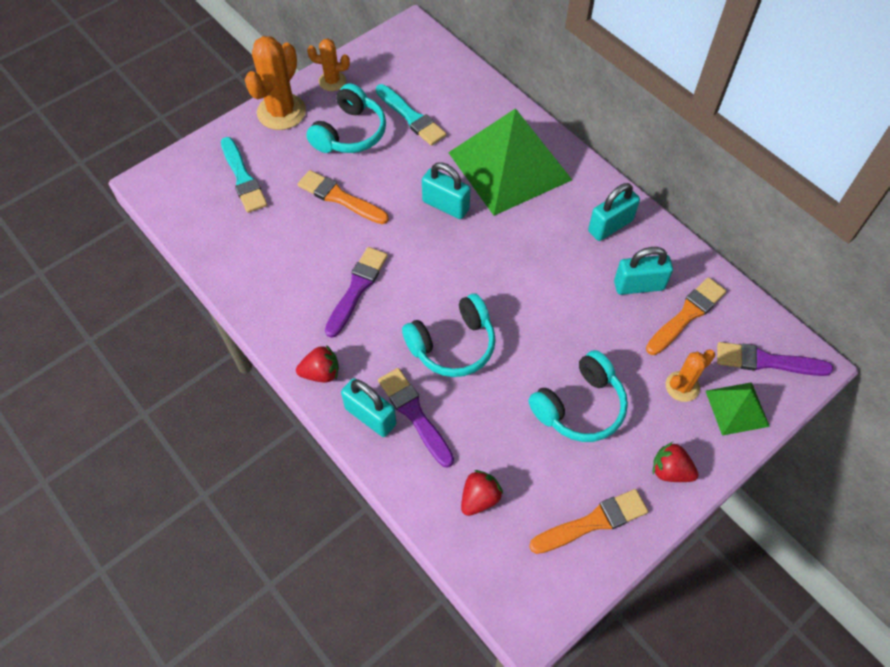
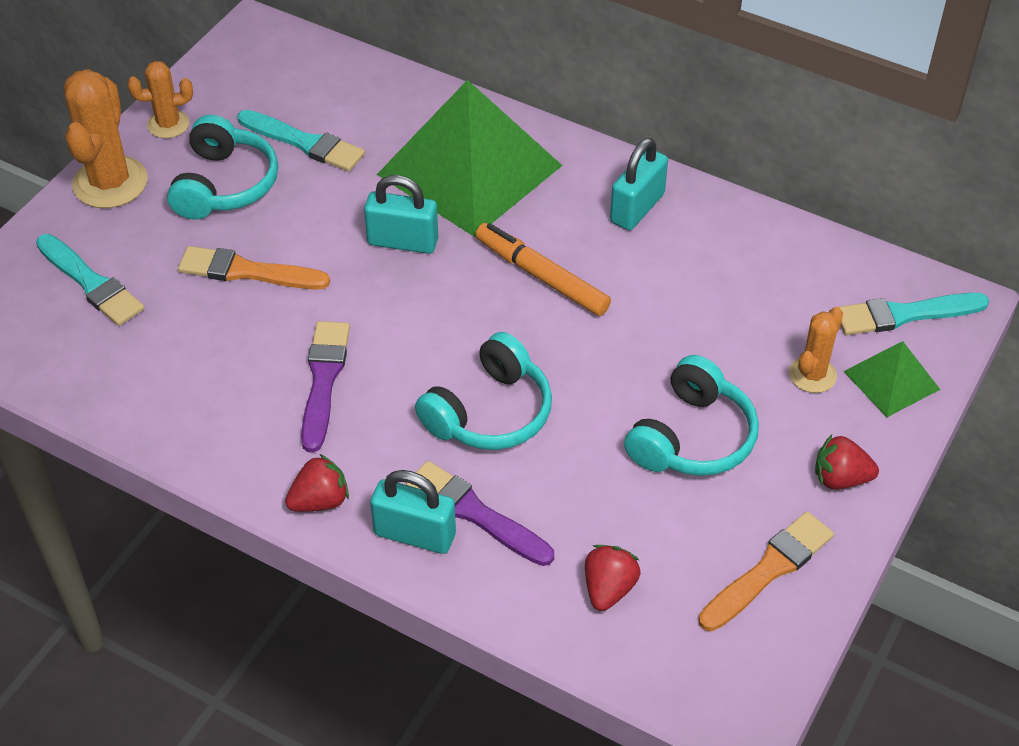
camera: 20 degrees left, 10 degrees down
turquoise padlock [614,247,673,295] -> none
orange brush [646,277,726,355] -> none
purple brush [717,342,833,376] -> turquoise brush [839,293,989,335]
none -> orange marker [475,223,611,316]

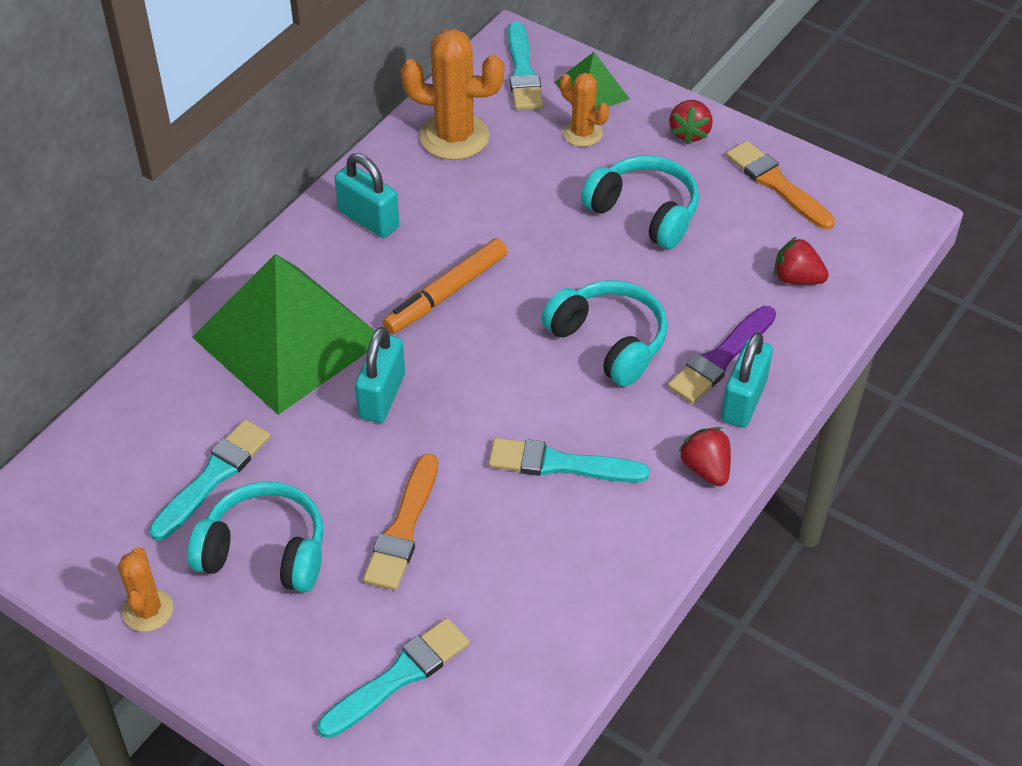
camera: 85 degrees left, 0 degrees up
orange cactus [64,69,148,208] -> orange cactus moved to [401,29,504,160]
purple brush [301,321,350,452] -> turquoise brush [488,438,649,483]

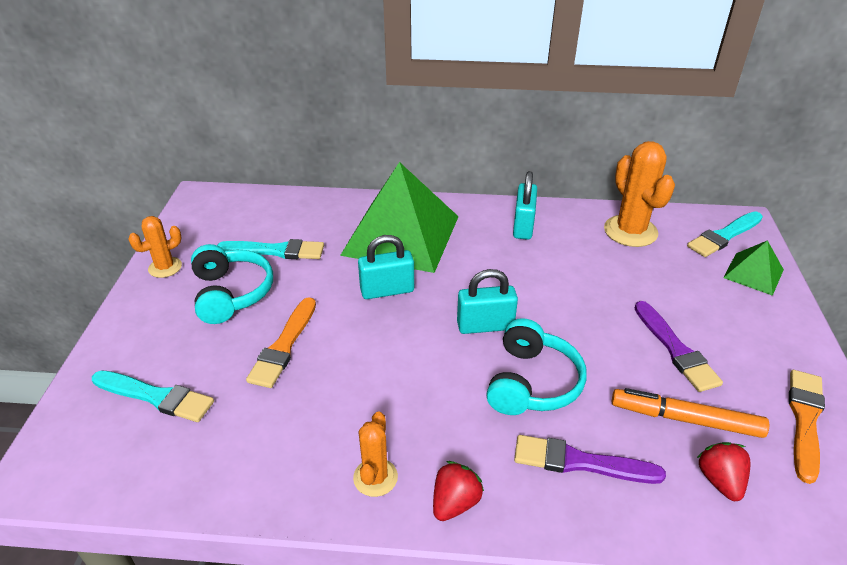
camera: 60 degrees right, 10 degrees down
orange brush [363,454,438,590] -> orange brush turned 60 degrees counterclockwise [246,297,316,388]
orange marker [383,238,508,334] -> orange marker moved to [612,388,769,438]
turquoise brush [488,438,649,483] -> none
orange cactus [560,73,609,147] -> orange cactus moved to [353,411,398,497]
turquoise headphones [581,155,699,249] -> purple brush [634,301,723,392]
red strawberry [669,100,713,144] -> none
turquoise padlock [721,332,773,428] -> turquoise padlock moved to [457,269,518,334]

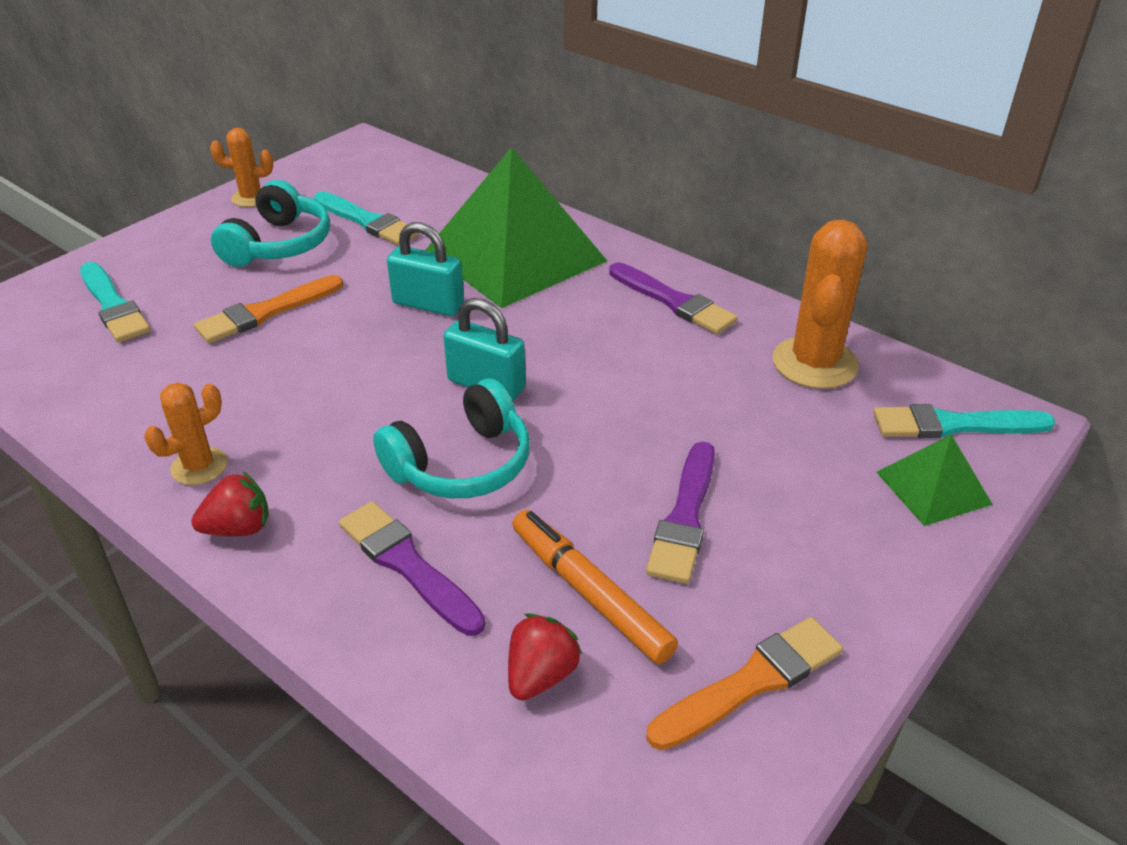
camera: 35 degrees right, 0 degrees up
turquoise padlock [513,171,537,240] -> purple brush [609,262,738,334]

